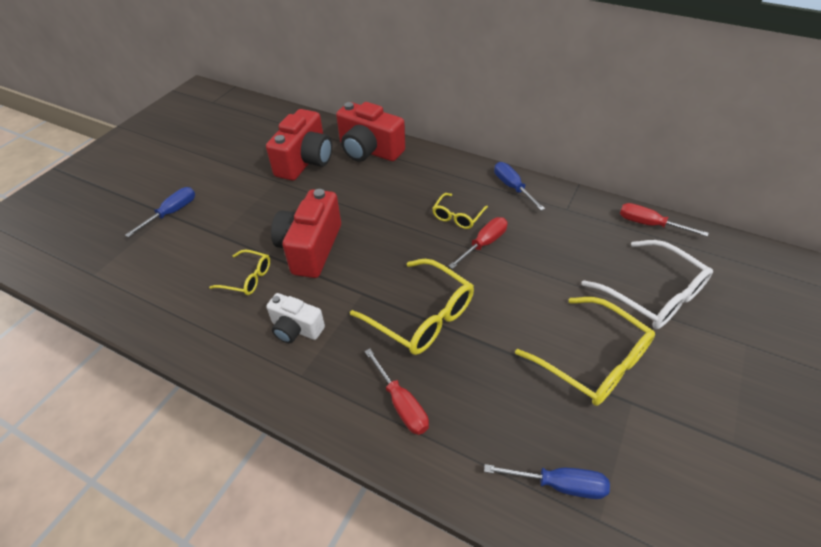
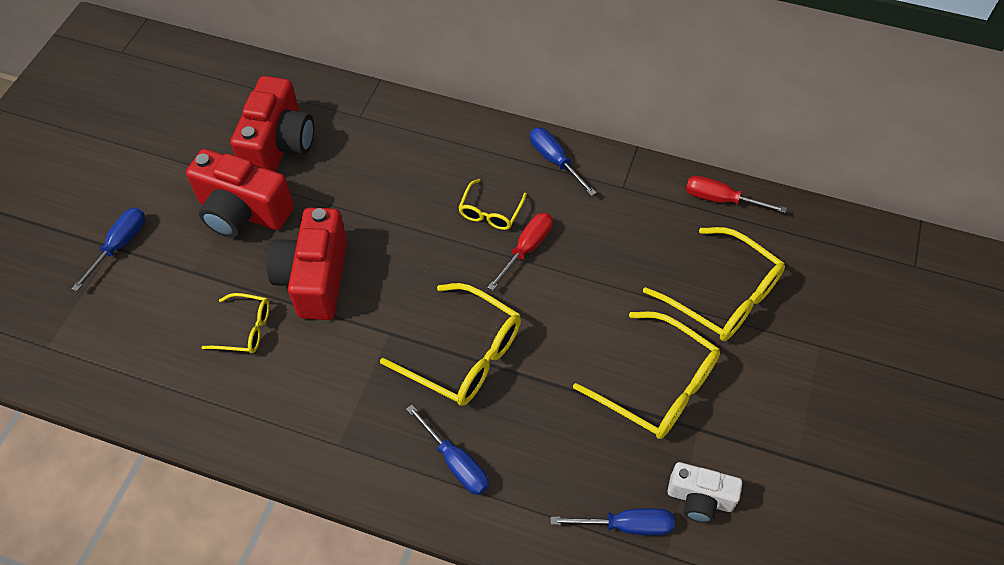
camera: 10 degrees left, 10 degrees up
white camera [266,293,325,344] -> white camera moved to [667,462,742,523]
red camera [336,102,405,162] -> red camera moved to [186,149,294,238]
red screwdriver [364,348,429,435] -> blue screwdriver [406,405,489,495]
white glasses [581,240,713,329] -> yellow glasses [643,227,785,341]

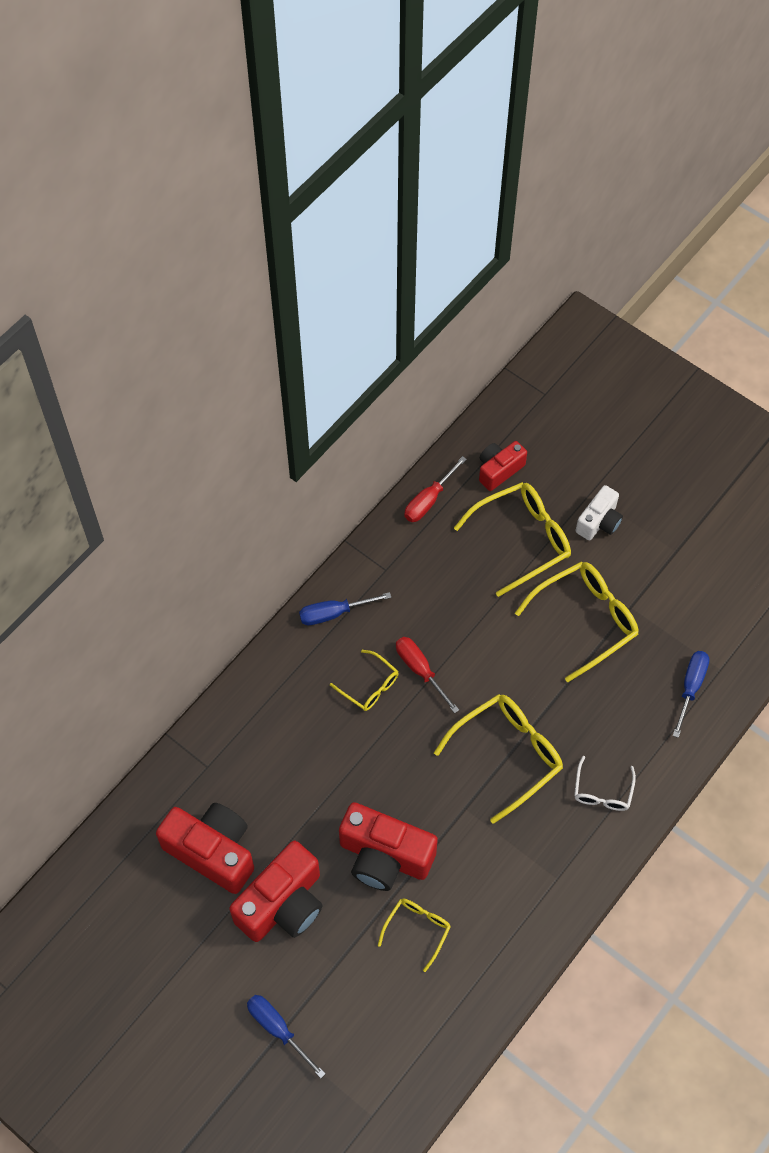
camera: 70 degrees left, 5 degrees up
blue screwdriver [406,405,489,495] -> white glasses [574,756,636,811]
white camera [667,462,742,523] -> white camera moved to [575,485,623,540]
none -> red camera [479,441,527,491]

